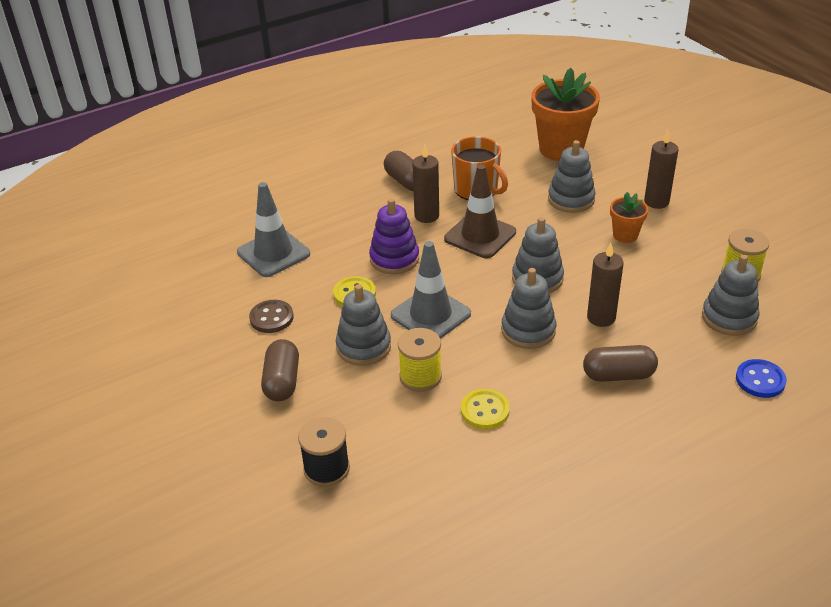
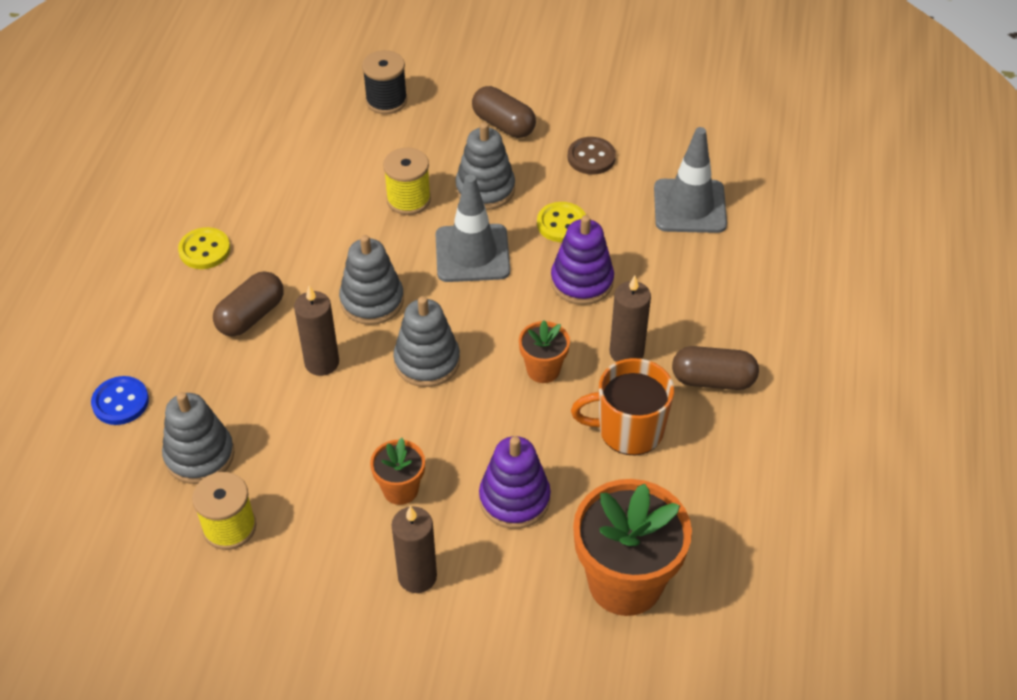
camera: 130 degrees right, 10 degrees up
brown traffic cone [444,164,516,258] -> orange flower pot [519,320,570,383]
yellow button [461,389,510,429] -> yellow button moved to [178,227,231,269]
grey stacking toy [548,140,596,213] -> purple stacking toy [479,436,551,529]

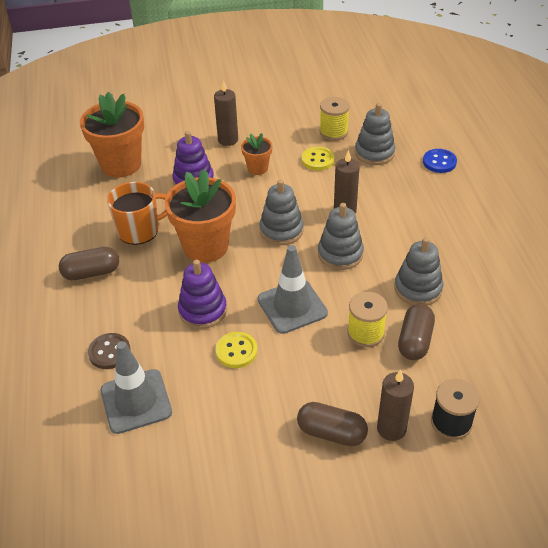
camera: 160 degrees right, 5 degrees down
yellow button [178,227,231,269] -> yellow button moved to [301,147,334,171]
brown capsule [213,271,283,337] -> brown capsule moved to [398,304,435,360]
grey stacking toy [455,122,515,210] -> grey stacking toy moved to [394,237,443,306]
orange flower pot [519,320,570,383] -> orange flower pot [164,169,236,263], size x1.99
brown button [568,137,616,174] -> brown button moved to [88,333,131,369]
brown candle [610,276,651,362] -> brown candle moved to [377,370,414,441]

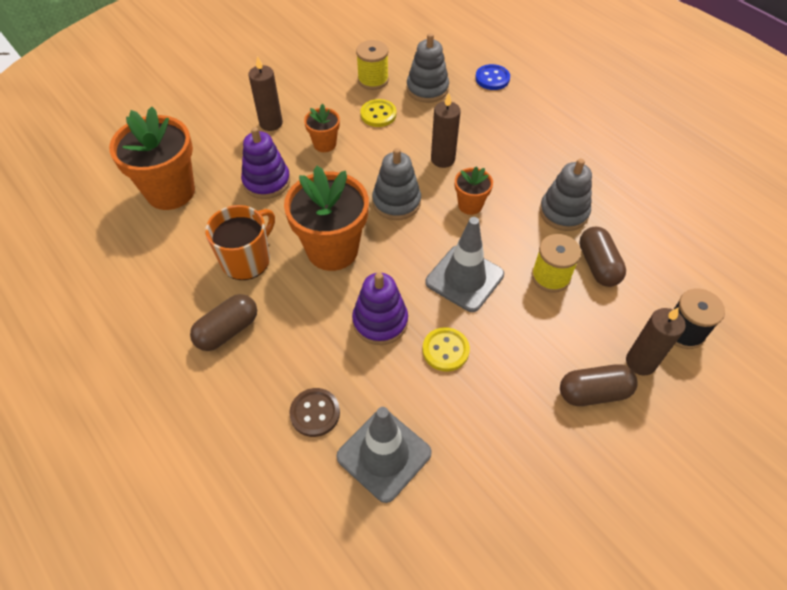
camera: 30 degrees left, 10 degrees up
grey stacking toy [318,203,364,270] -> orange flower pot [455,166,493,215]

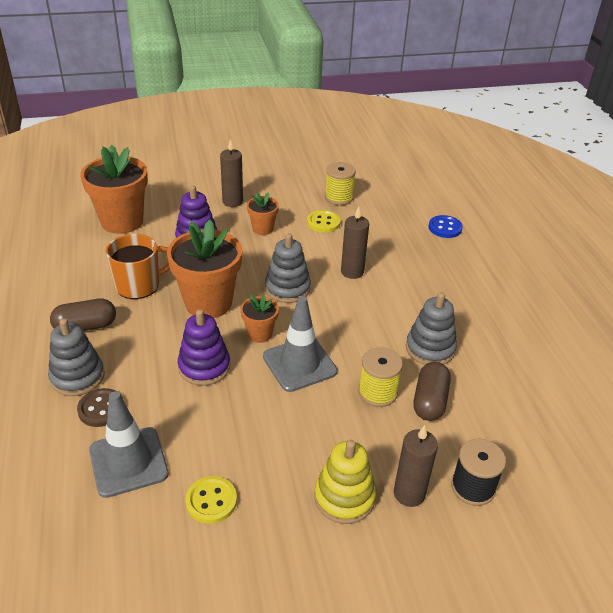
camera: 25 degrees right, 15 degrees down
grey stacking toy [407,33,449,103] -> grey stacking toy moved to [48,319,105,396]
yellow button [422,327,470,372] -> yellow button moved to [186,476,237,524]
orange flower pot [455,166,493,215] -> orange flower pot moved to [241,294,279,343]
brown capsule [560,364,637,406] -> yellow stacking toy [314,440,376,524]

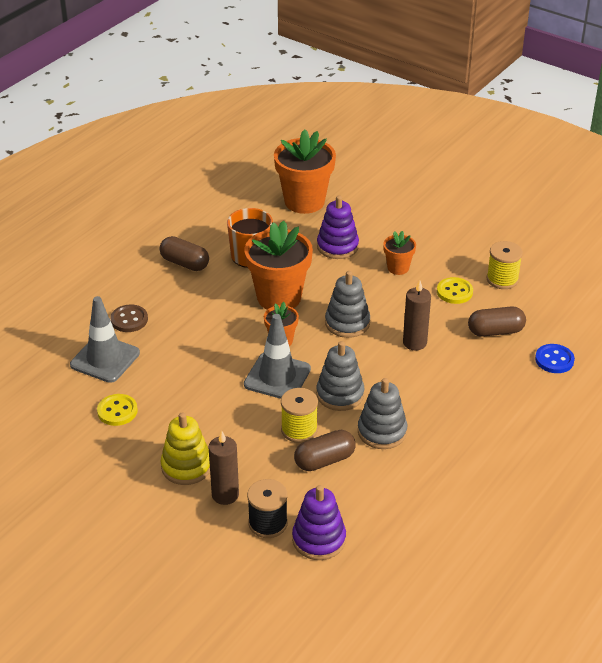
camera: 50 degrees right, 0 degrees up
grey stacking toy [48,319,105,396] -> grey stacking toy moved to [316,341,364,411]
purple stacking toy [178,309,230,386] -> purple stacking toy moved to [292,485,346,560]
brown candle [220,139,243,207] -> none
none -> brown capsule [468,306,526,337]

